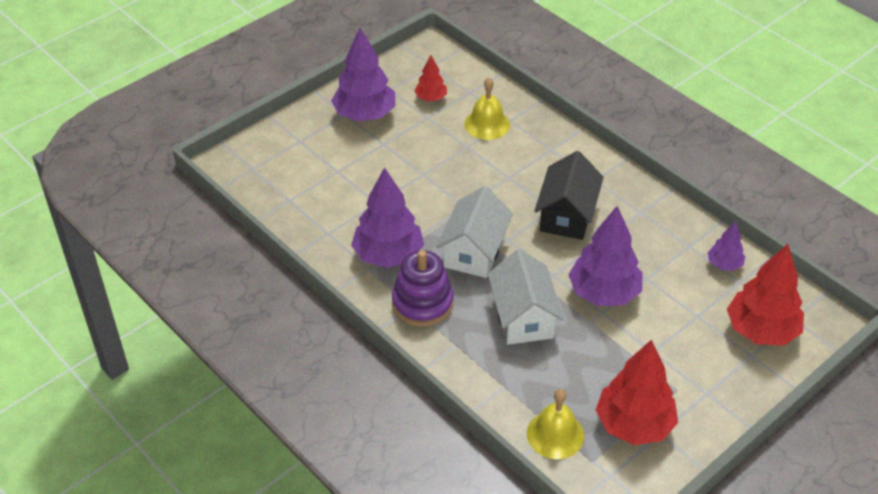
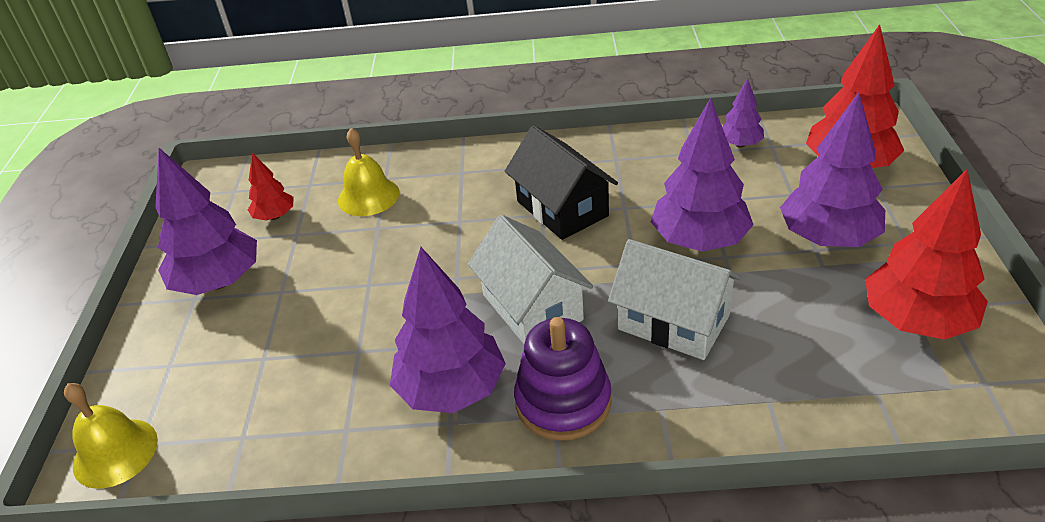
camera: 45 degrees left, 5 degrees down
yellow bell [527,389,584,459] -> yellow bell moved to [64,383,158,489]
none -> purple tree [780,92,885,247]

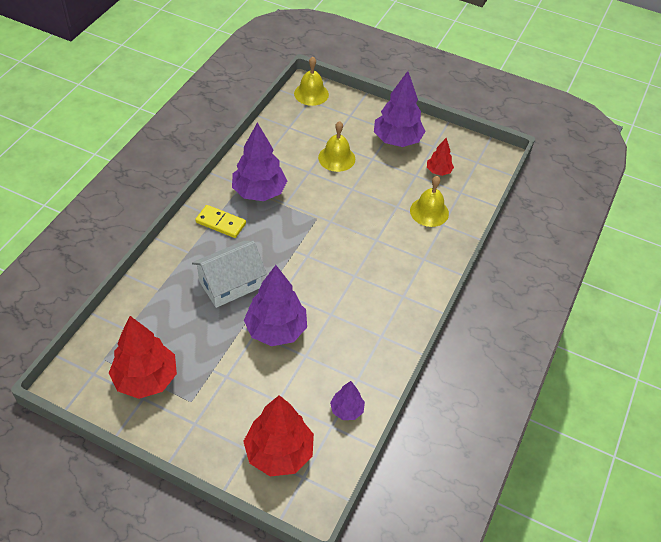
camera: 110 degrees right, 10 degrees up
white house [468,215,593,344] -> none
black house [505,125,618,240] -> none
purple stacking toy [514,317,612,441] -> yellow domino [195,205,246,238]
purple tree [780,92,885,247] -> none
none -> yellow bell [318,121,355,172]

